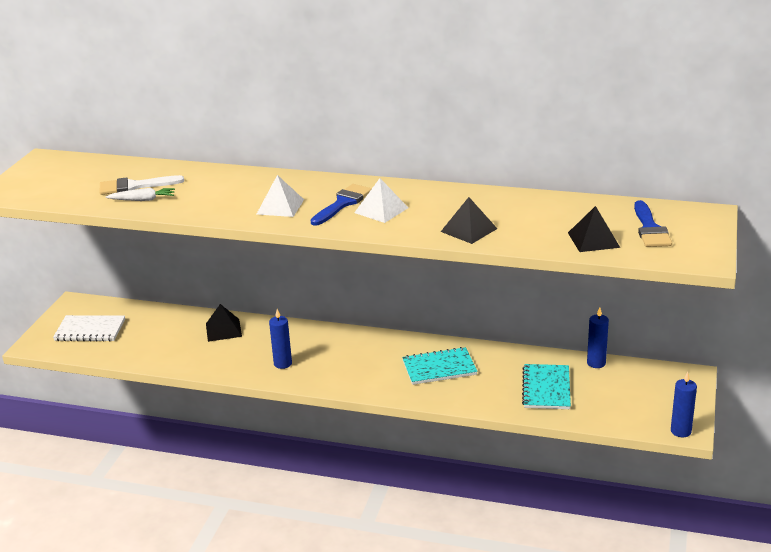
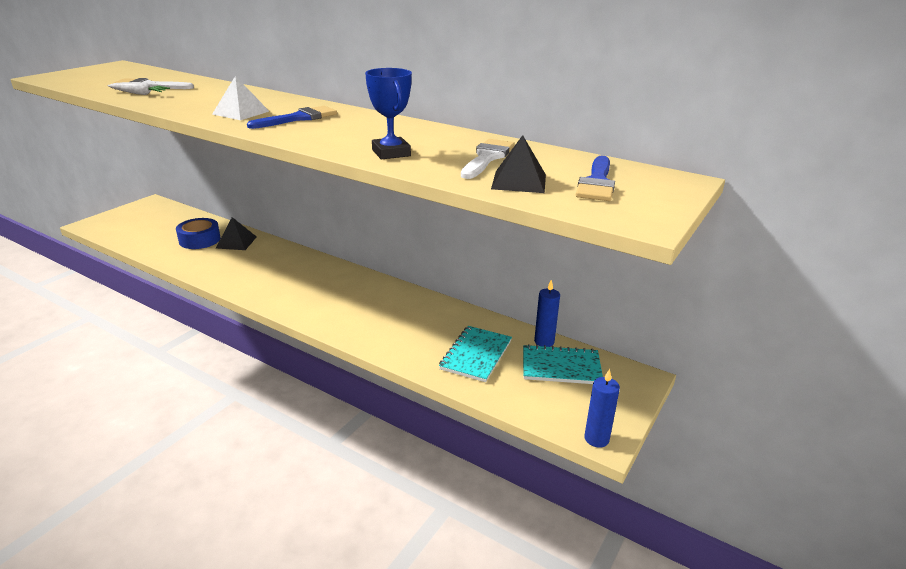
camera: 15 degrees right, 0 degrees up
white notebook [53,315,125,341] -> none
blue candle [269,309,292,369] -> none
white pyramid [354,178,408,223] -> none
turquoise notebook [402,347,477,385] -> turquoise notebook moved to [523,344,603,384]
black pyramid [441,197,497,244] -> blue trophy [365,68,412,159]
none -> blue tape [176,218,221,249]
none -> white brush [461,139,515,179]

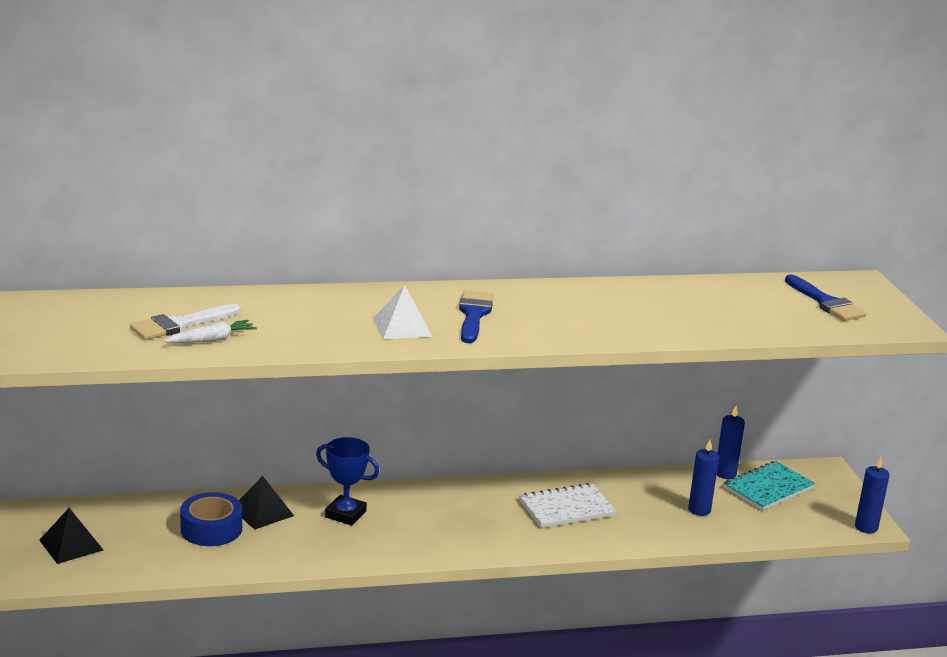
camera: 45 degrees left, 5 degrees down
blue trophy [365,68,412,159] -> blue trophy moved to [316,437,379,525]
turquoise notebook [439,326,512,382] -> blue candle [688,440,719,516]
white brush [461,139,515,179] -> none
black pyramid [491,135,546,193] -> black pyramid moved to [39,508,103,564]
none -> white notebook [519,483,616,528]

